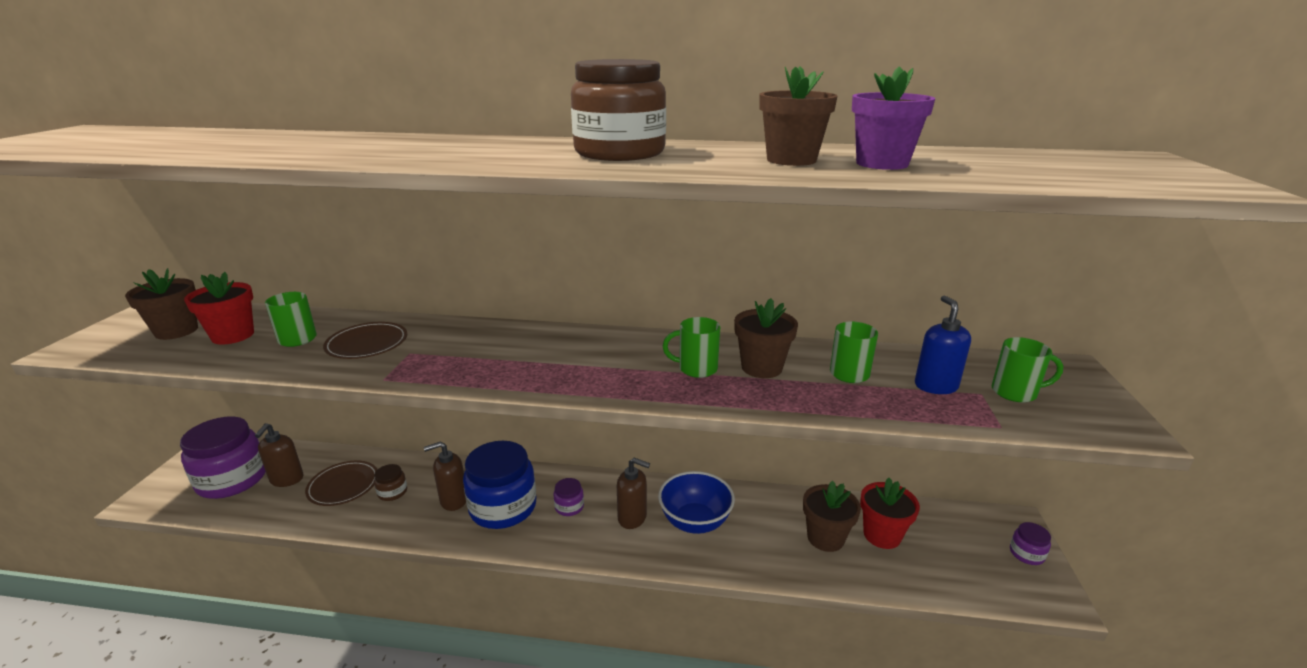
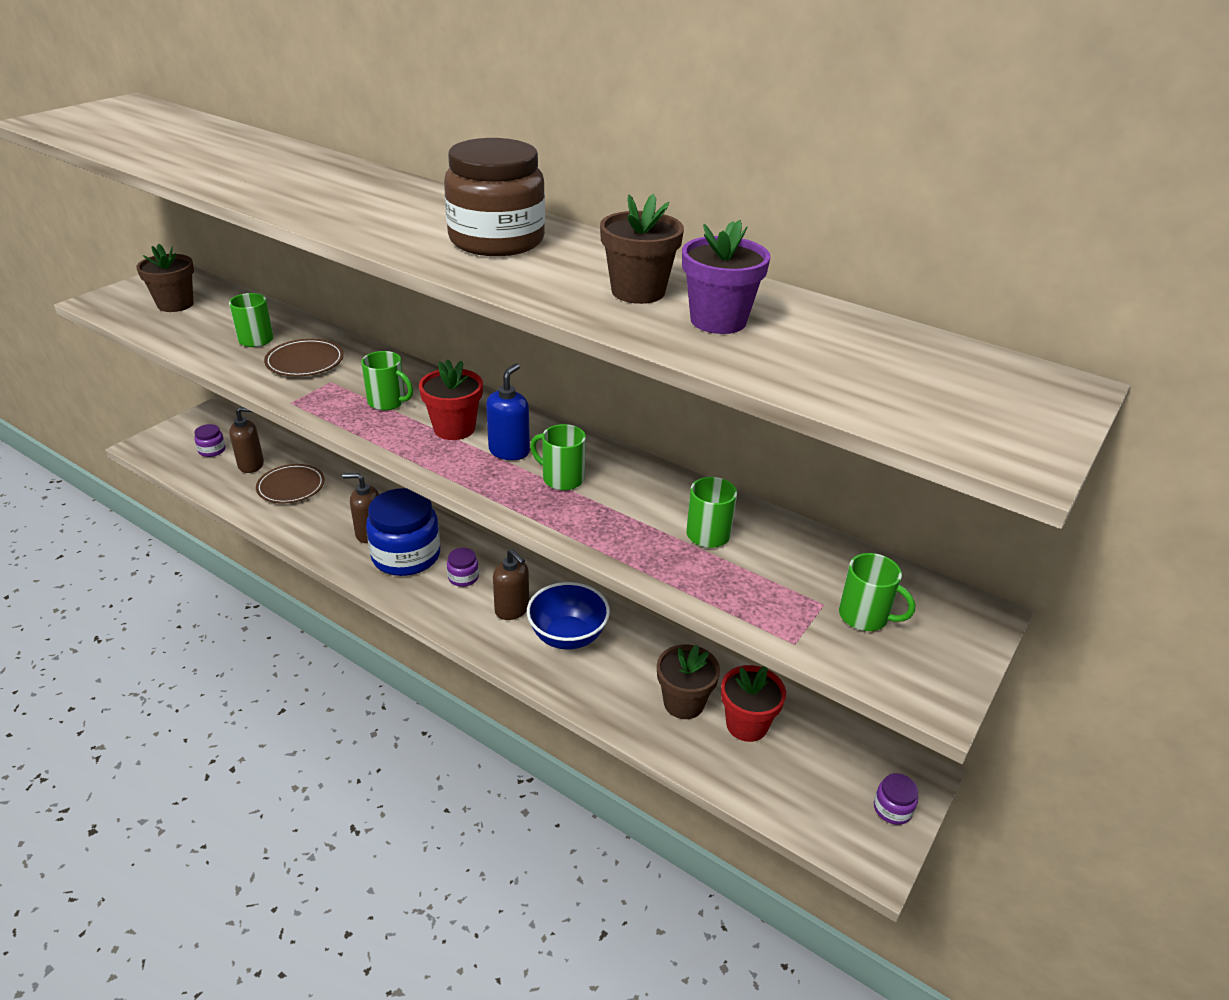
camera: 25 degrees right, 10 degrees up
purple jar [180,416,266,499] -> purple jar [194,424,226,457], size x0.44
red flower pot [184,272,254,345] -> red flower pot moved to [419,359,483,440]
brown soap dispenser [255,423,304,487] -> brown soap dispenser turned 135 degrees counterclockwise [229,407,264,473]
brown jar [374,464,407,501] -> none
brown flower pot [734,298,798,378] -> none
blue soap dispenser [915,296,971,394] -> blue soap dispenser moved to [486,363,530,460]
none -> green mug [361,351,413,410]

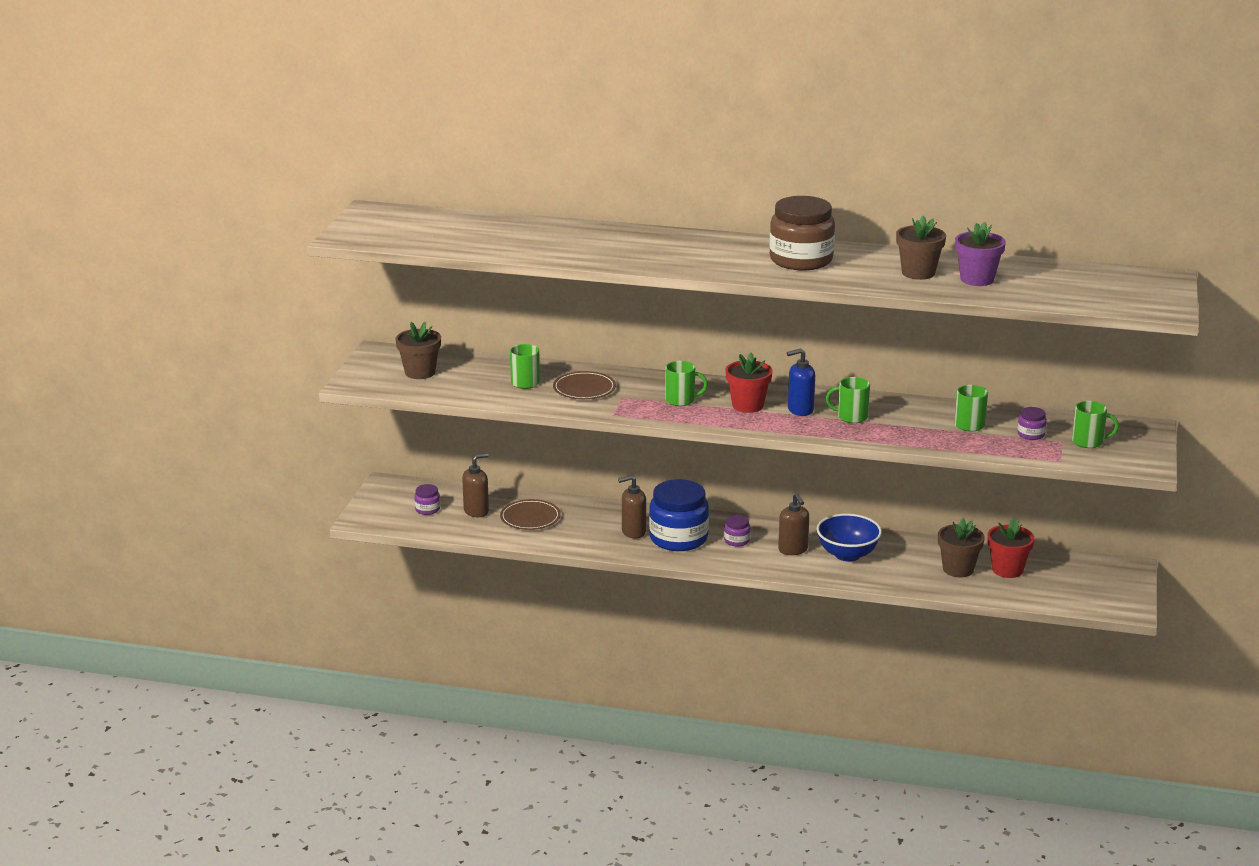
camera: 20 degrees left, 10 degrees down
blue soap dispenser [486,363,530,460] -> blue soap dispenser turned 105 degrees counterclockwise [787,348,815,416]
brown soap dispenser [493,549,529,620] -> brown soap dispenser turned 45 degrees clockwise [778,493,809,555]
purple jar [874,773,918,825] -> purple jar moved to [1017,407,1047,440]

